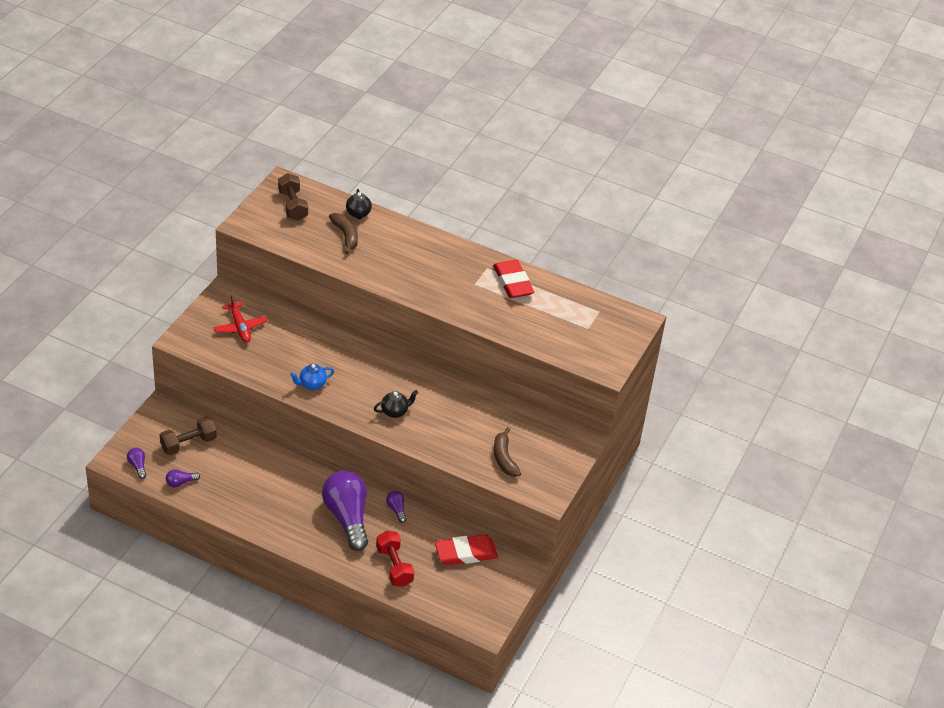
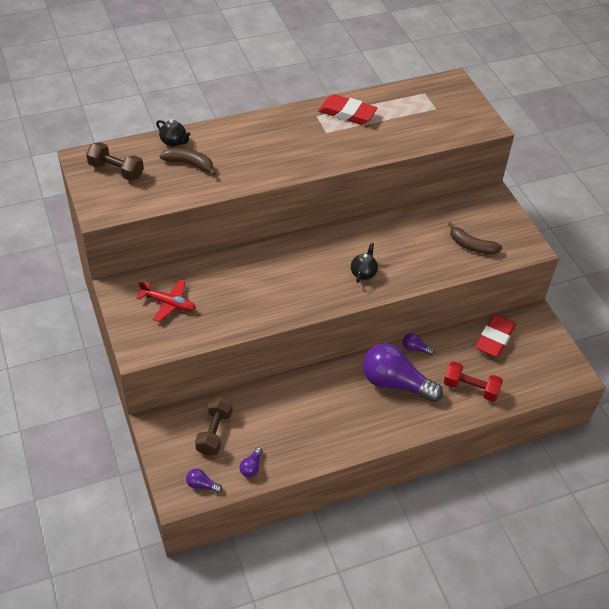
camera: 45 degrees left, 5 degrees up
blue teapot [290,364,334,390] -> none

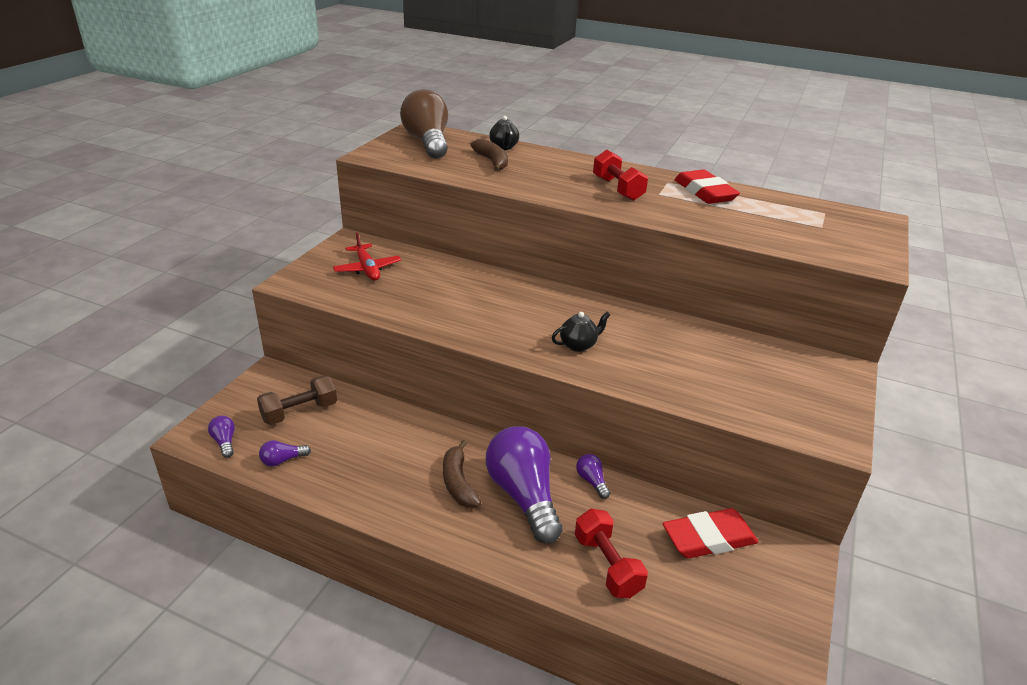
camera: 45 degrees right, 15 degrees down
brown dumbbell [86,142,144,181] -> brown light bulb [400,89,448,159]
brown banana [448,222,502,255] -> brown banana moved to [443,440,481,508]
none -> red dumbbell [593,150,648,201]

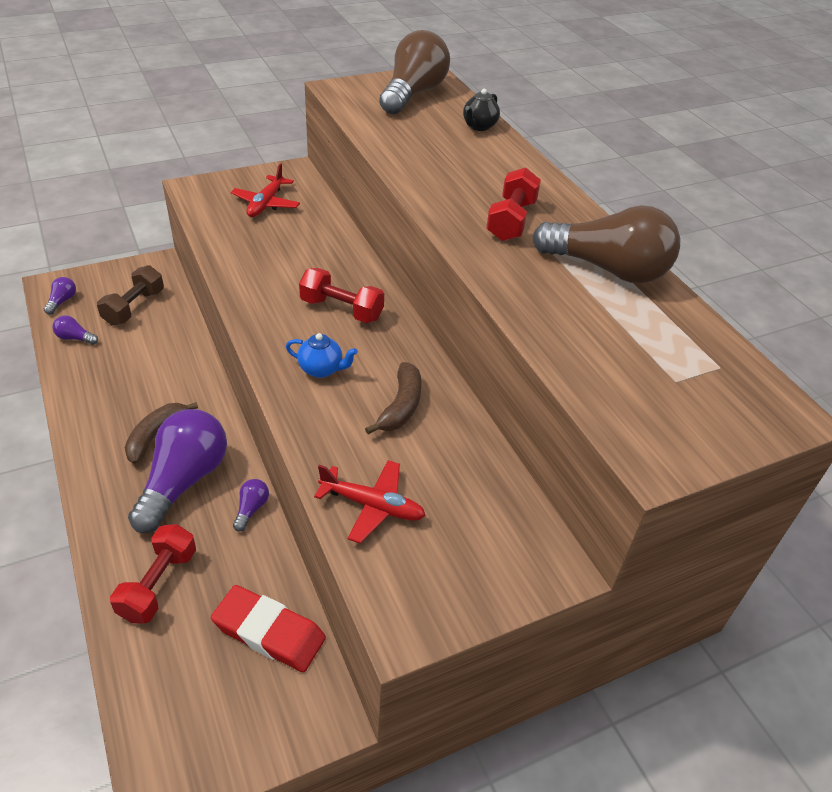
camera: 40 degrees right, 10 degrees up
brown dumbbell [257,375,337,425] -> brown dumbbell turned 75 degrees counterclockwise [97,265,164,325]
brown banana [470,139,508,171] -> brown banana moved to [365,362,422,434]
black teapot [552,312,610,352] -> blue teapot [286,333,358,378]
red eraser [674,169,740,204] -> brown light bulb [532,205,680,283]
none -> red dumbbell [299,268,384,323]
none -> red plane [314,460,426,544]

